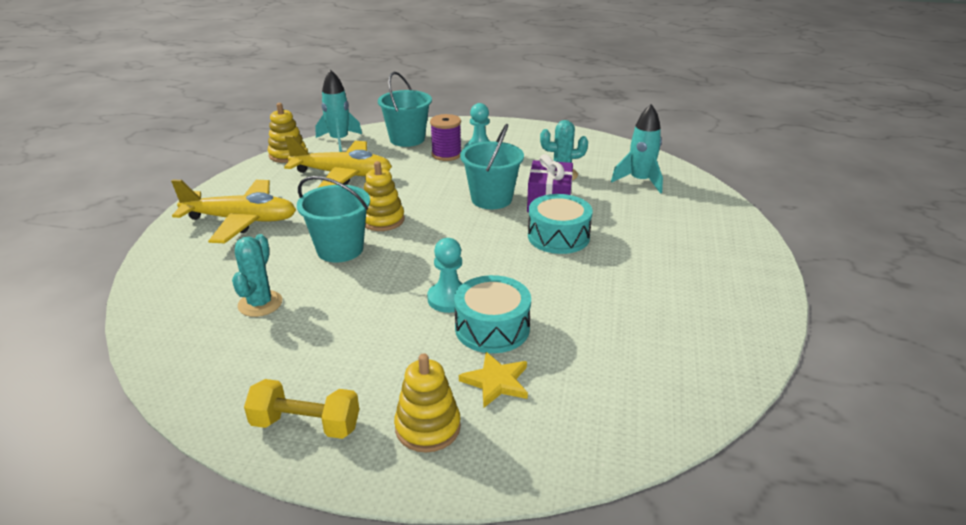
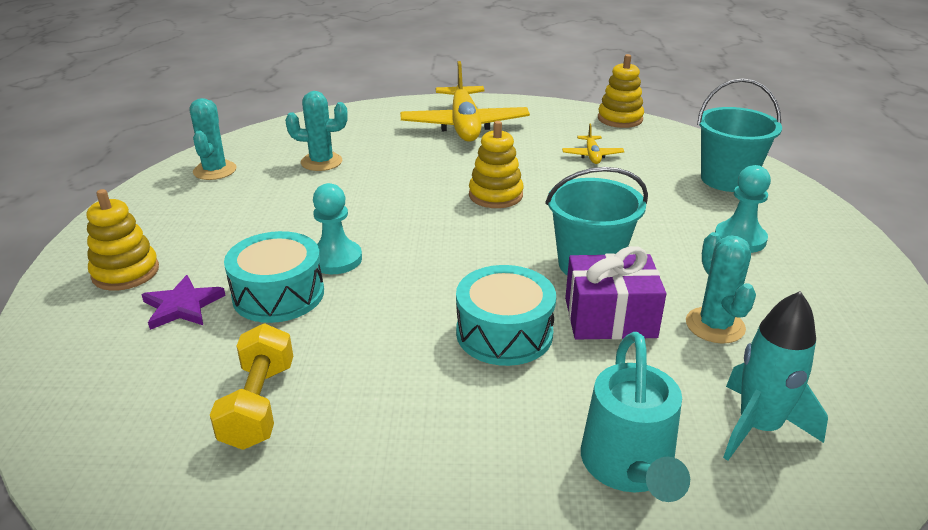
camera: 80 degrees right, 0 degrees up
yellow dumbbell [244,379,359,439] -> yellow dumbbell moved to [210,324,293,450]
yellow plane [284,135,392,188] -> yellow plane [562,124,624,164], size x0.44
turquoise bucket [297,176,370,262] -> none
turquoise rocket [316,70,362,152] -> none
purple spool [430,114,461,161] -> none
yellow star [459,352,528,408] -> purple star [141,275,226,330]
none -> turquoise cactus [190,98,237,180]
none -> turquoise watering can [581,332,690,502]

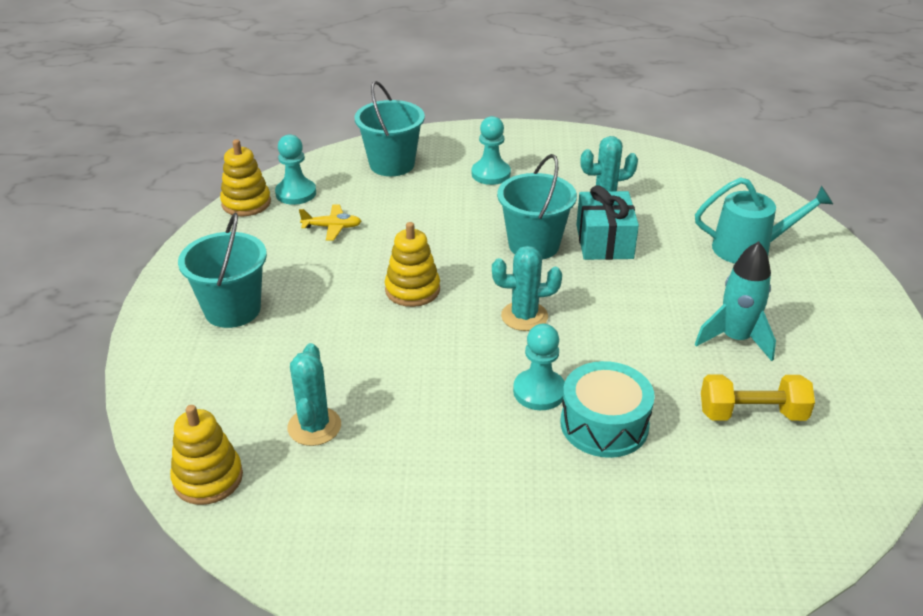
camera: 90 degrees left, 5 degrees up
yellow stacking toy [87,189,159,291] -> yellow stacking toy moved to [170,405,243,505]
purple star [141,275,226,330] -> none
turquoise cactus [190,98,237,180] -> turquoise cactus moved to [492,246,562,331]
yellow plane [400,61,530,142] -> turquoise bucket [178,213,267,328]
turquoise drum [456,265,556,366] -> none
purple gift [565,246,667,339] -> turquoise gift [576,185,639,260]
turquoise rocket [723,291,828,461] -> turquoise rocket moved to [695,241,776,361]
none -> turquoise pawn [275,134,316,205]

